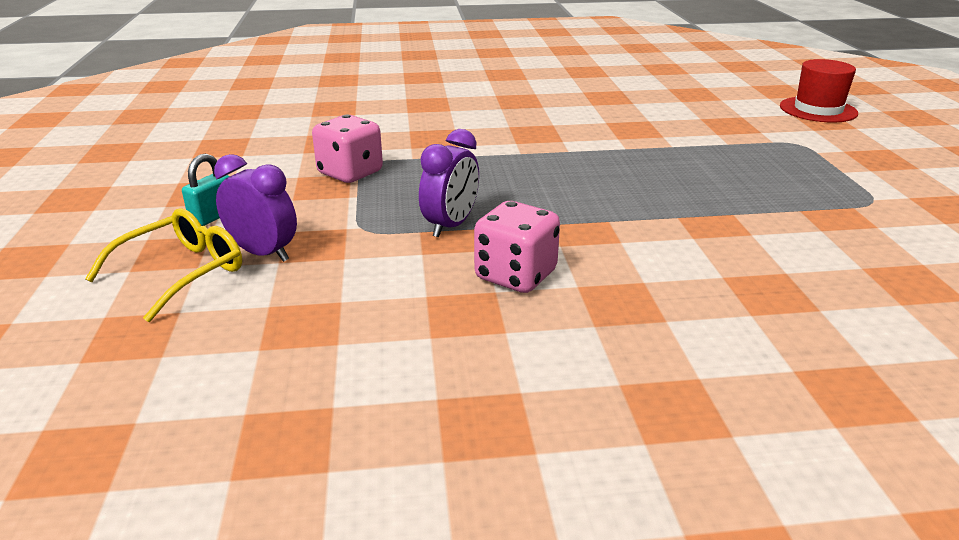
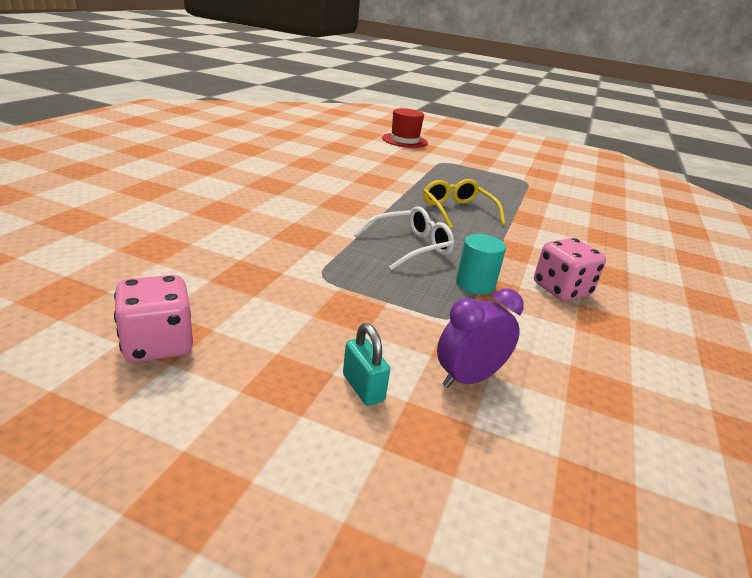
camera: 65 degrees left, 0 degrees up
yellow glasses [85,208,242,322] -> yellow glasses moved to [423,179,505,229]
pink dice [312,114,383,183] -> pink dice moved to [114,275,193,362]
purple clock [419,129,479,237] -> turquoise cylinder [456,234,506,295]
none -> white glasses [354,206,454,270]

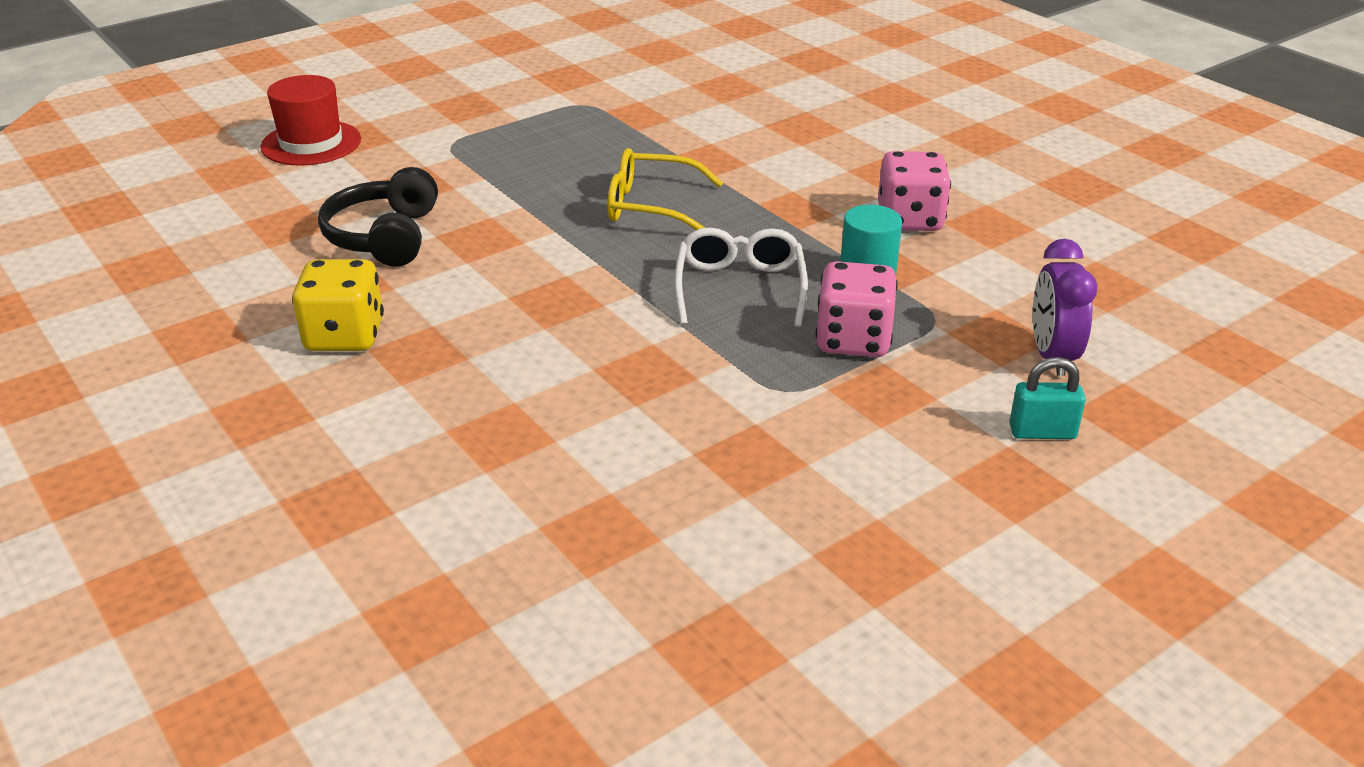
camera: 55 degrees left, 5 degrees up
pink dice [114,275,193,362] -> pink dice moved to [815,261,898,357]
none -> yellow dice [292,259,384,351]
none -> black headphones [318,167,438,267]

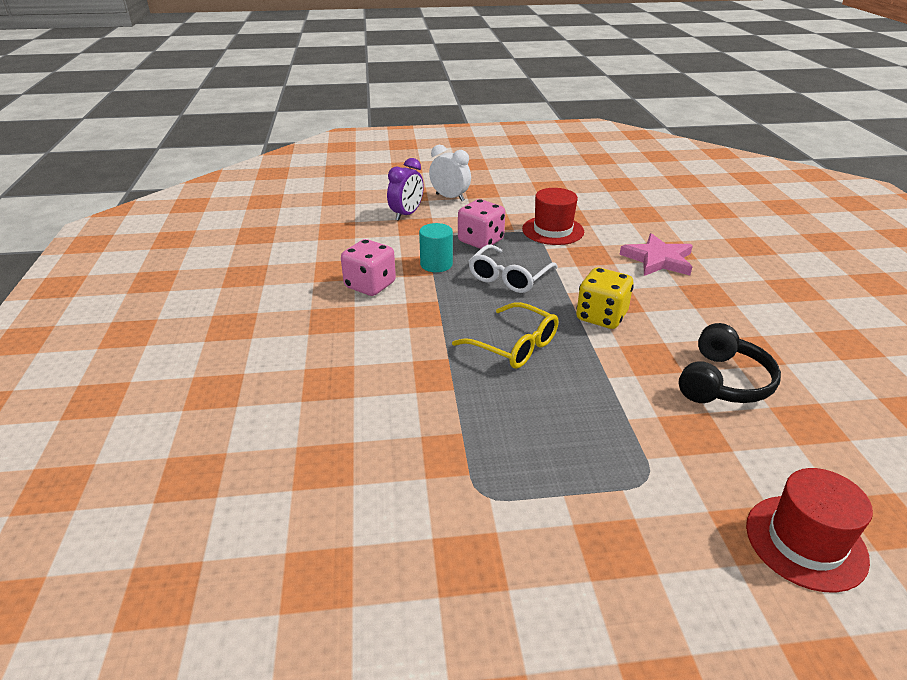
camera: 150 degrees left, 0 degrees up
yellow dice [292,259,384,351] -> yellow dice moved to [576,267,634,329]
turquoise padlock [1009,357,1086,439] -> white clock [429,145,471,201]
none -> red hat [522,188,584,245]
none -> pink star [620,233,693,276]

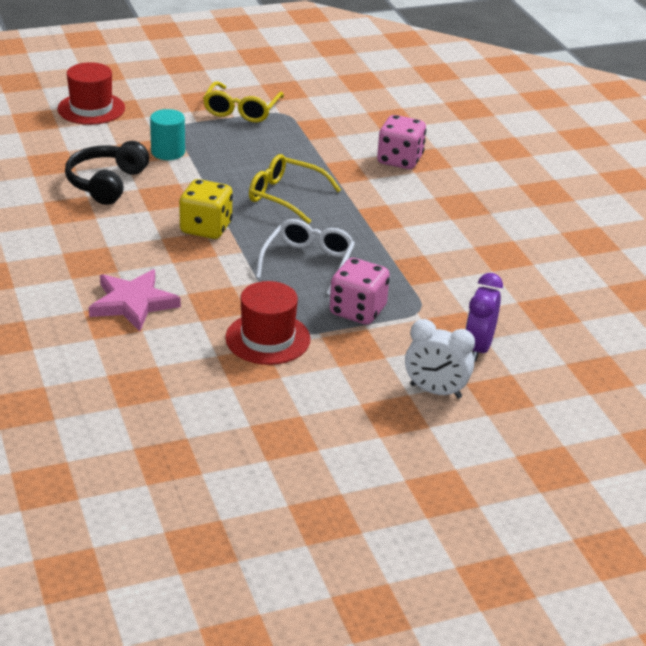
camera: 165 degrees right, 0 degrees up
pink dice [341,239,396,296] -> pink dice moved to [377,115,426,169]
turquoise cylinder [419,223,453,272] -> turquoise cylinder moved to [150,109,185,160]
none -> yellow glasses [203,81,284,122]

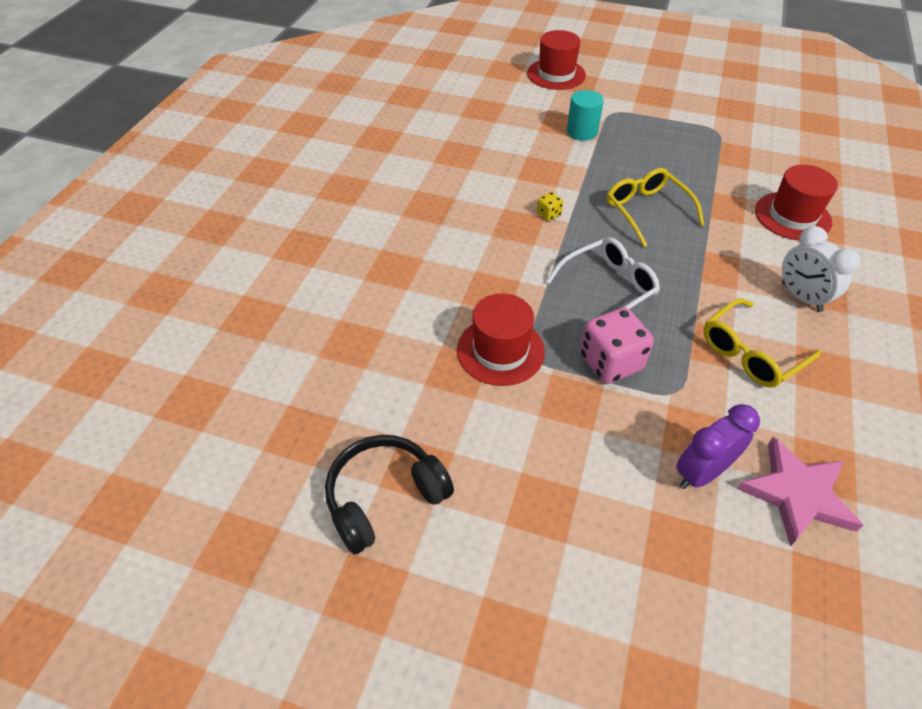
camera: 40 degrees right, 15 degrees up
black headphones [65,141,149,205] -> black headphones moved to [325,435,454,554]
pink star [89,269,181,331] -> pink star moved to [737,437,863,546]
yellow dice [179,179,233,239] -> yellow dice [537,192,563,221], size x0.47
yellow glasses [203,81,284,122] -> yellow glasses moved to [703,298,821,388]
pink dice [377,115,426,169] -> red hat [755,165,838,241]
white clock [405,319,475,399] -> white clock moved to [782,226,860,312]

